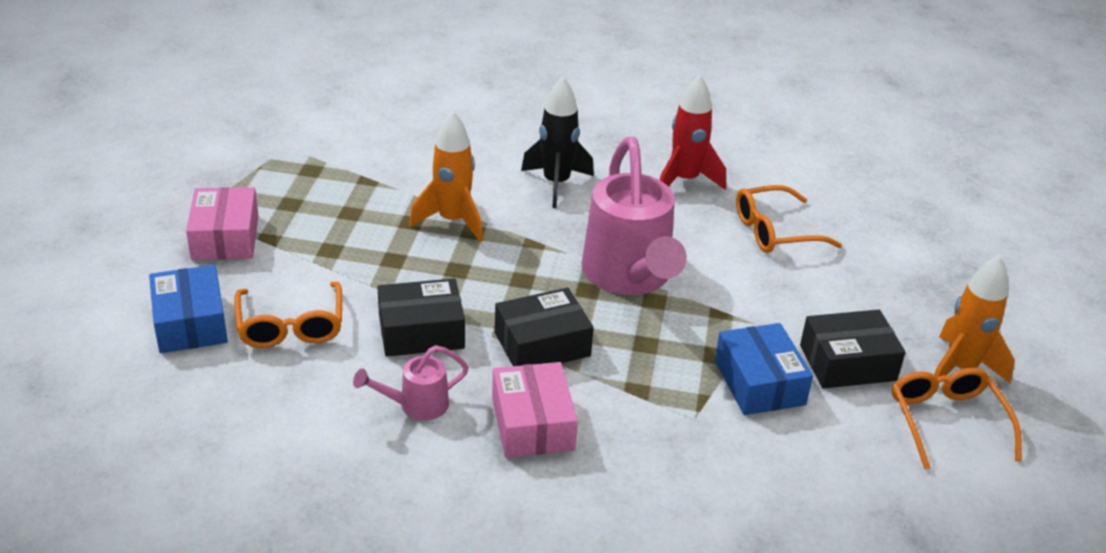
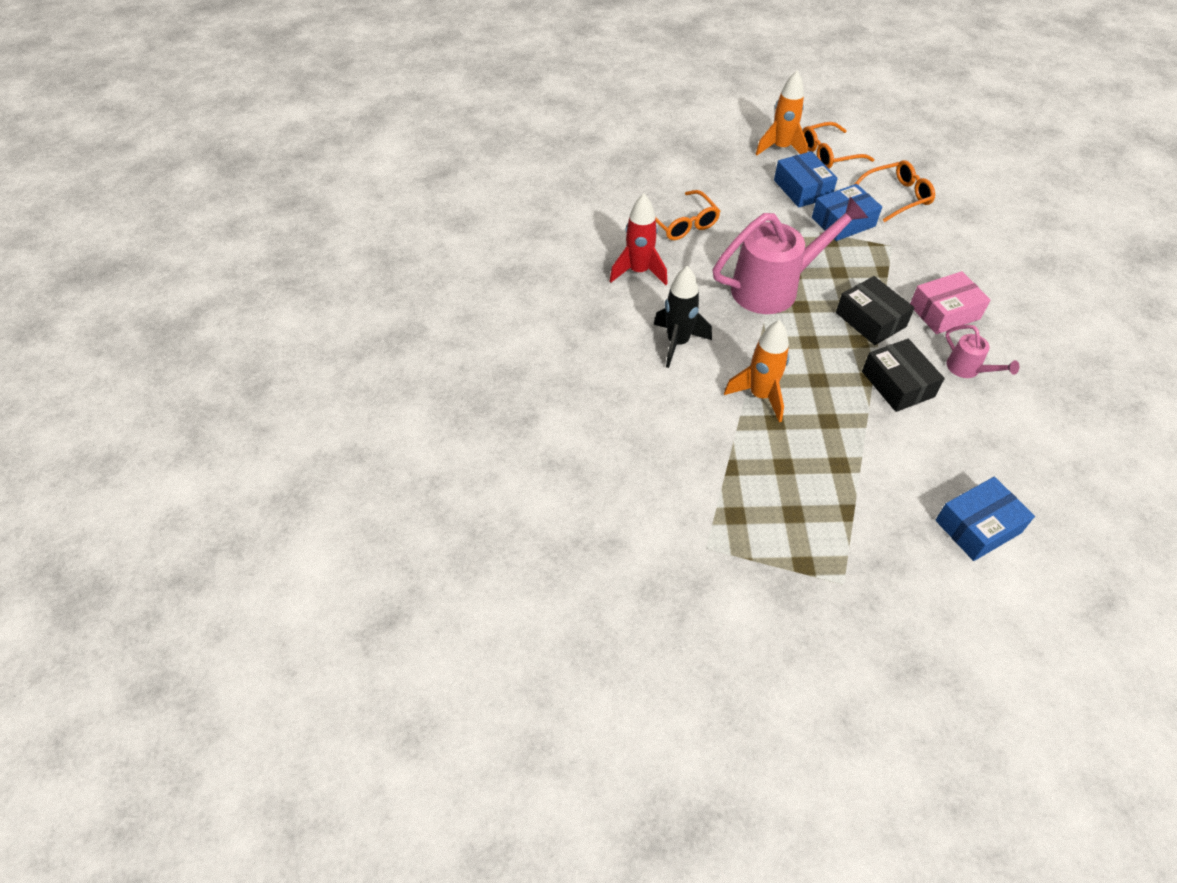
camera: 100 degrees left, 15 degrees up
pink box [186,187,259,260] -> none
orange glasses [234,282,342,348] -> orange glasses moved to [855,160,935,222]
black box [800,310,906,389] -> blue box [774,151,838,208]

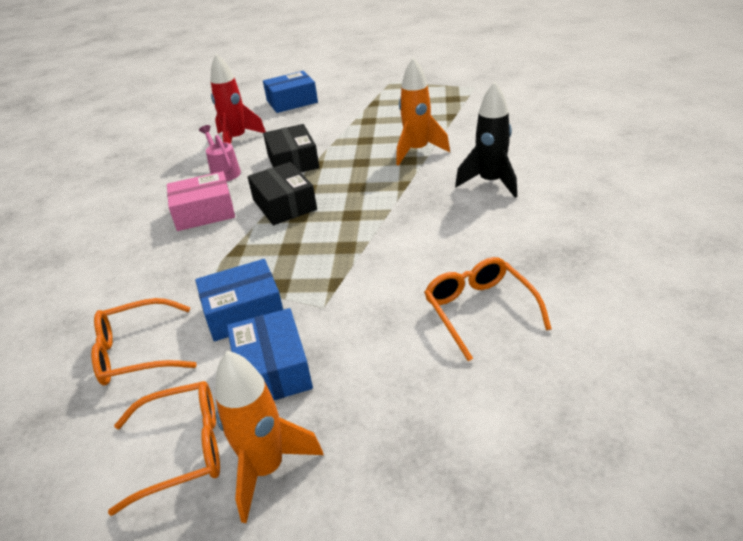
camera: 170 degrees left, 15 degrees down
red rocket [610,194,668,285] -> red rocket moved to [210,54,266,144]
pink watering can [713,197,868,314] -> none

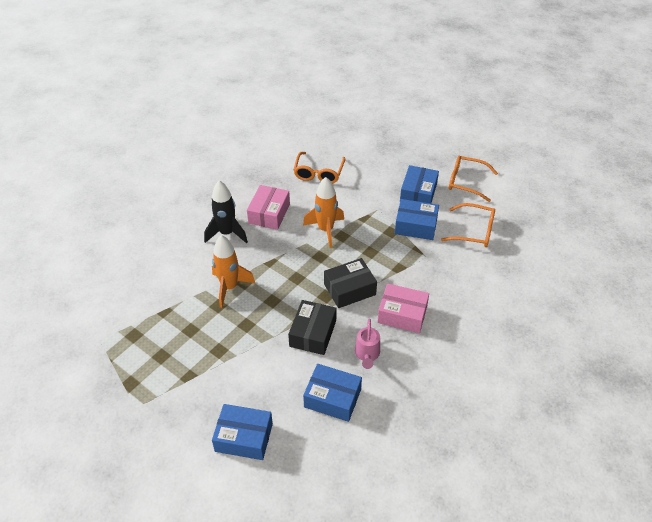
camera: 150 degrees left, 10 degrees up
red rocket [210,54,266,144] -> blue box [303,364,362,422]
orange rocket [215,350,324,523] -> orange rocket moved to [303,177,344,248]
black box [247,162,317,225] -> black box turned 60 degrees clockwise [324,258,377,308]
none -> pink box [247,185,290,230]

